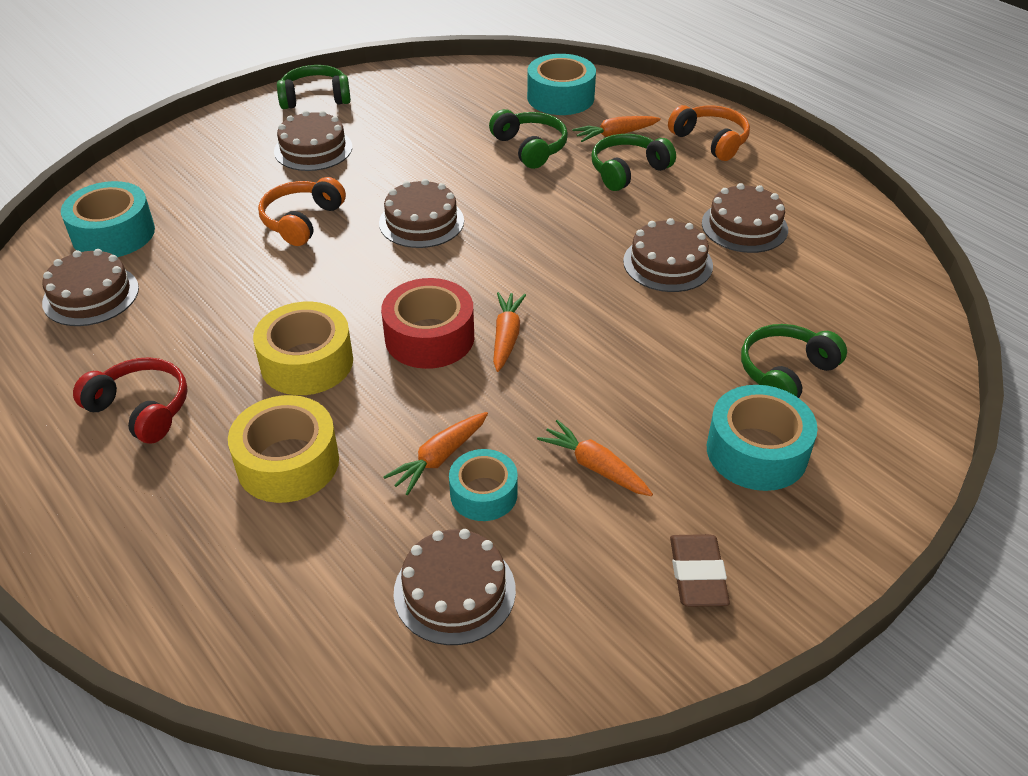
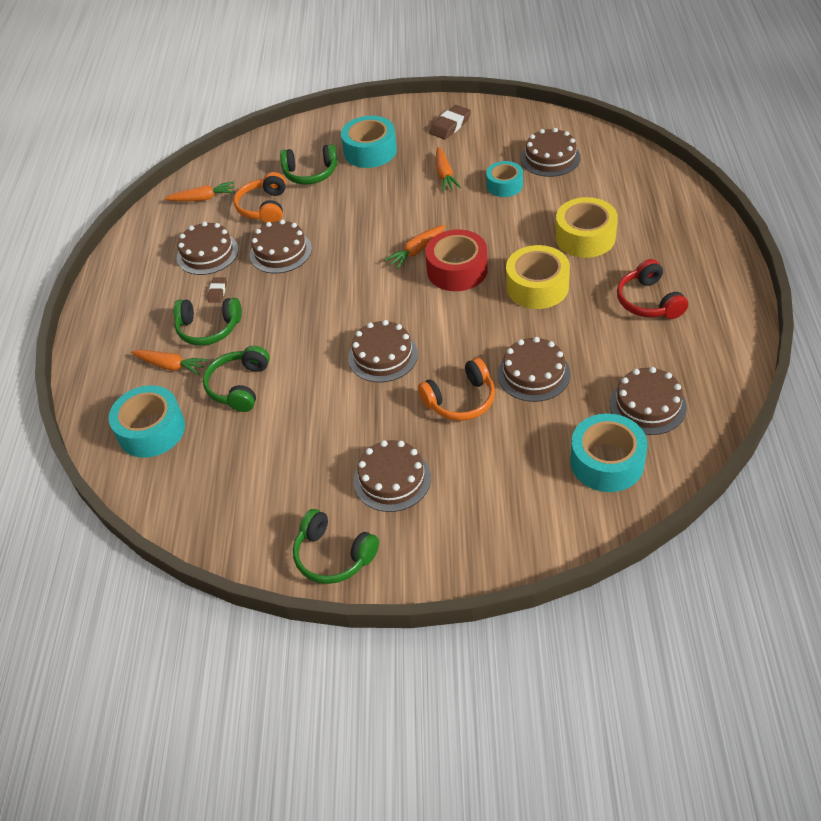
camera: 135 degrees left, 5 degrees up
orange carrot [383,412,488,495] -> orange carrot moved to [164,181,235,202]
orange headphones [668,105,750,161] -> orange headphones moved to [234,172,286,223]
none -> brown eraser [208,278,227,303]
none -> brown cake [498,337,571,402]

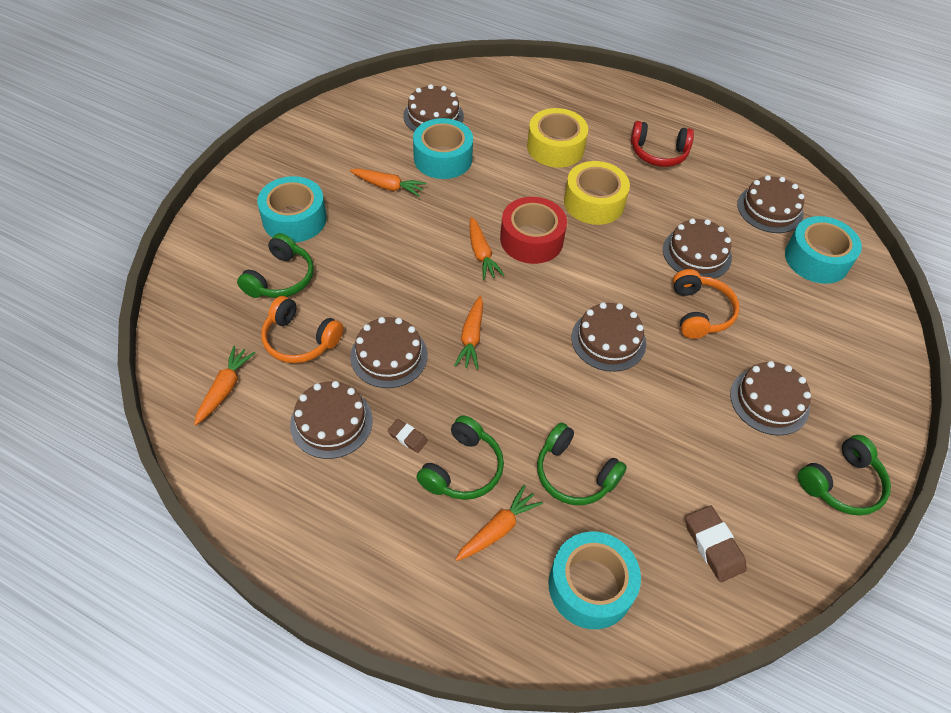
camera: 70 degrees left, 5 degrees up
brown eraser [430,105,471,140] -> brown eraser moved to [685,505,747,582]
turquoise tape [486,161,523,197] -> turquoise tape [413,118,473,179], size x1.54
none -> orange carrot [454,296,483,369]

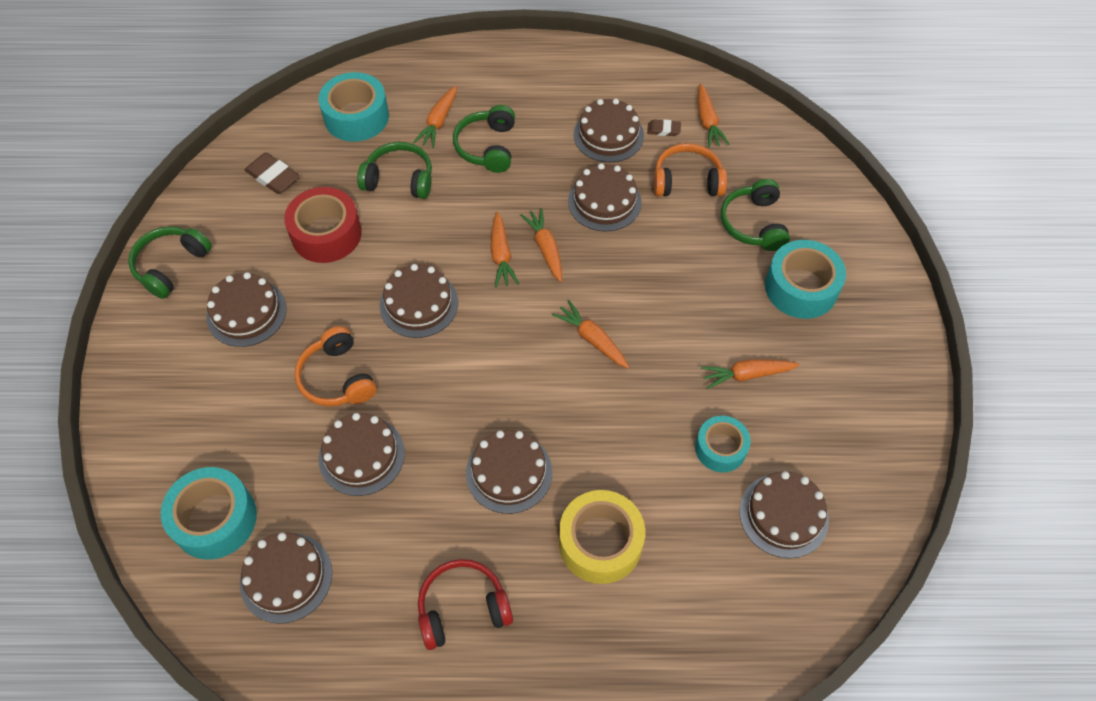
camera: 155 degrees right, 5 degrees up
brown eraser [387,419,428,453] -> brown eraser moved to [647,120,681,136]
turquoise tape [413,118,473,179] -> turquoise tape [695,416,751,472], size x0.65
red tape [500,197,567,264] -> red tape moved to [284,187,362,263]
yellow tape [564,161,630,225] -> brown cake [466,430,552,514]
none -> orange carrot [491,212,519,288]

